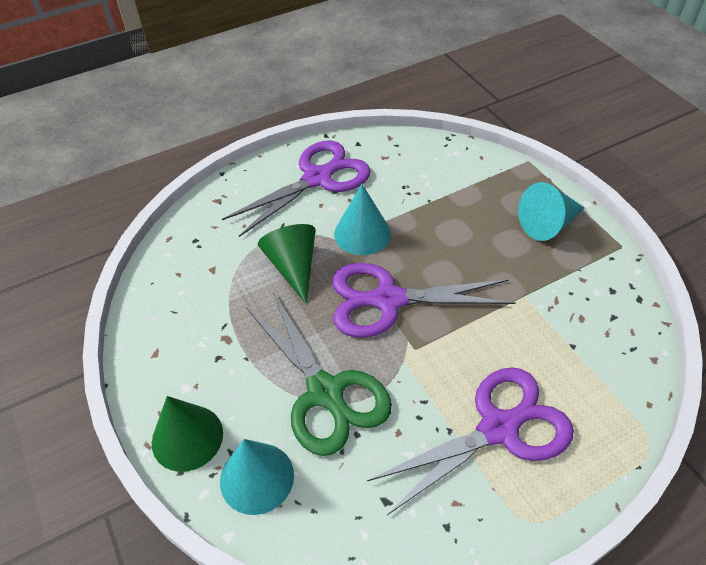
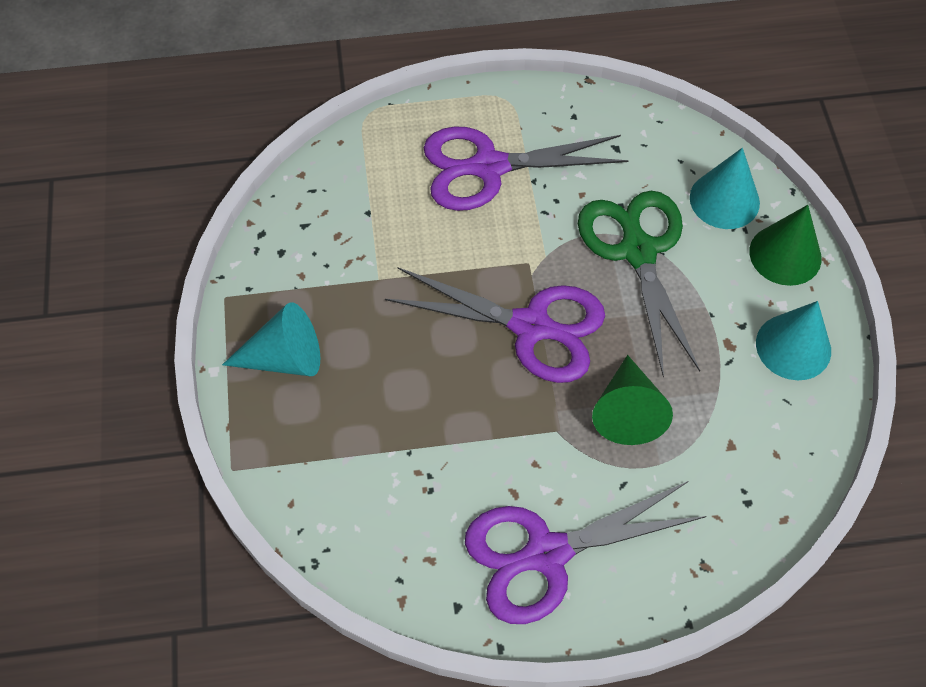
camera: 160 degrees left, 10 degrees up
turquoise cone [334,184,391,255] -> turquoise cone moved to [756,301,831,380]

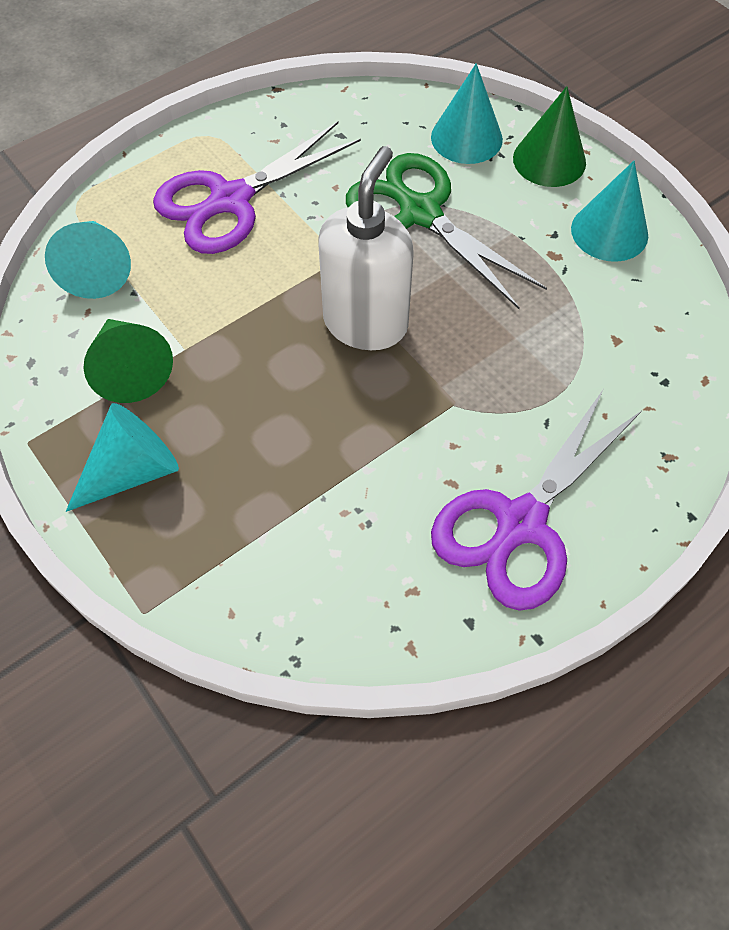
camera: 30 degrees left, 0 degrees up
purple scissors [385,267,605,383] -> white soap dispenser [318,146,414,350]
green cone [592,355,673,445] -> green cone moved to [84,319,173,403]
none -> turquoise cone [45,221,131,299]

